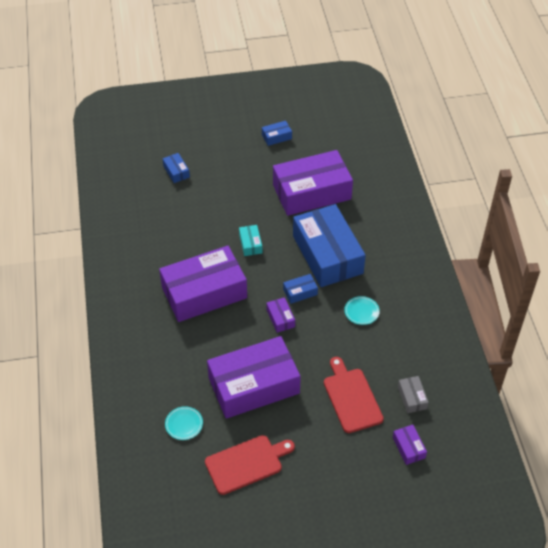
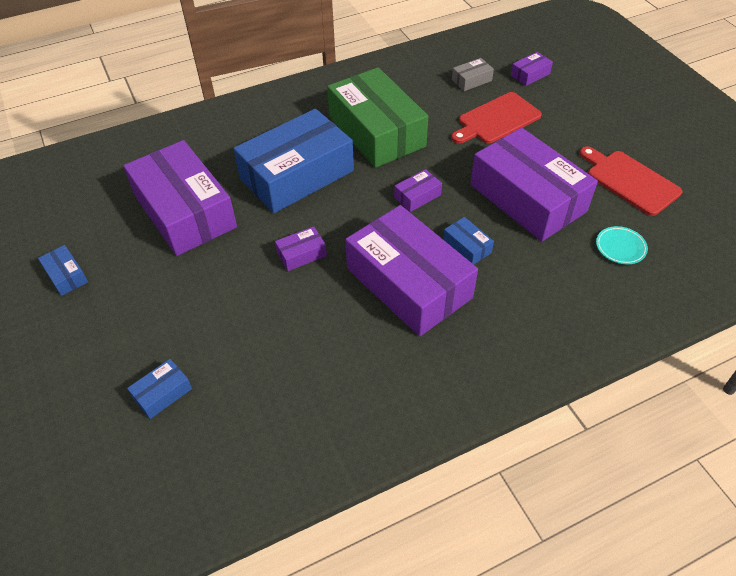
camera: 105 degrees left, 0 degrees up
turquoise box [239,225,262,256] -> purple box [275,226,327,271]
blue box [283,274,318,304] -> blue box moved to [443,217,494,264]
turquoise plate [344,296,380,325] -> green box [327,67,428,168]

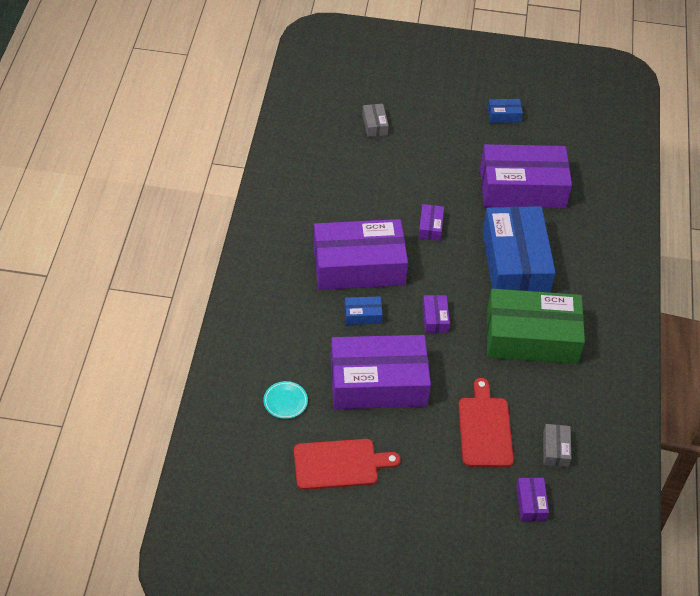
camera: 120 degrees right, 0 degrees up
blue box [127,359,192,419] -> grey box [362,104,389,137]

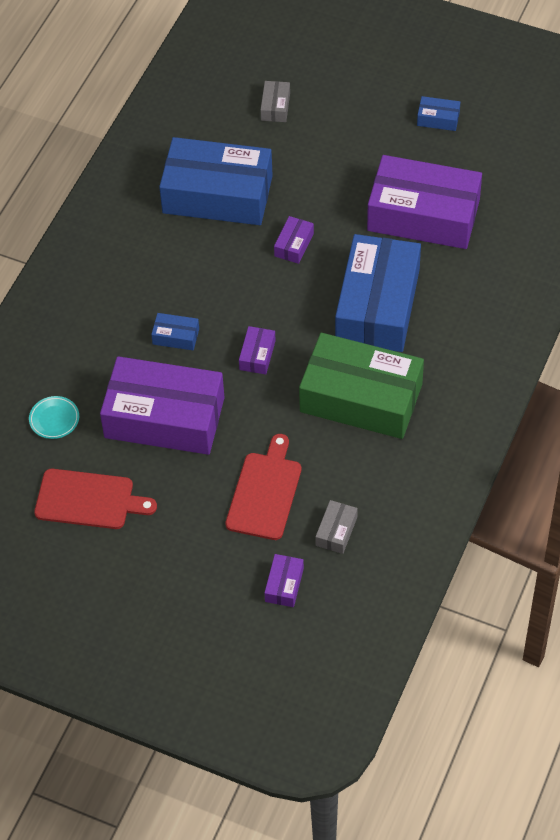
camera: 20 degrees right, 5 degrees up
purple box [313,219,408,290] -> none
none -> blue box [159,137,273,225]

